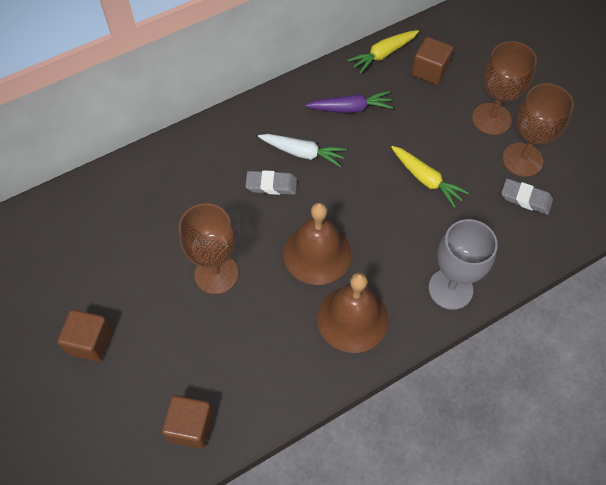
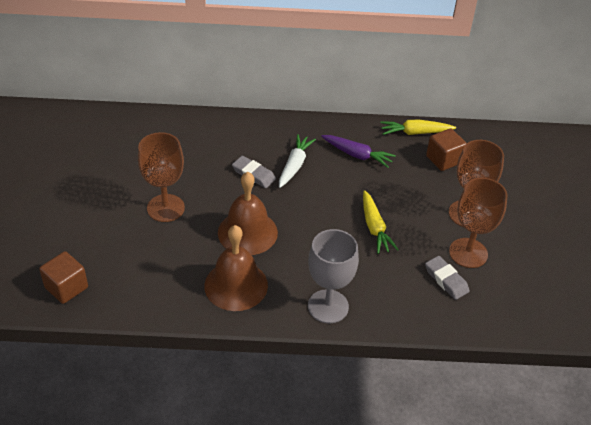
camera: 30 degrees right, 15 degrees down
brown cube [57,309,112,362] -> none
white carrot [258,134,347,167] -> white carrot turned 120 degrees counterclockwise [279,134,316,188]

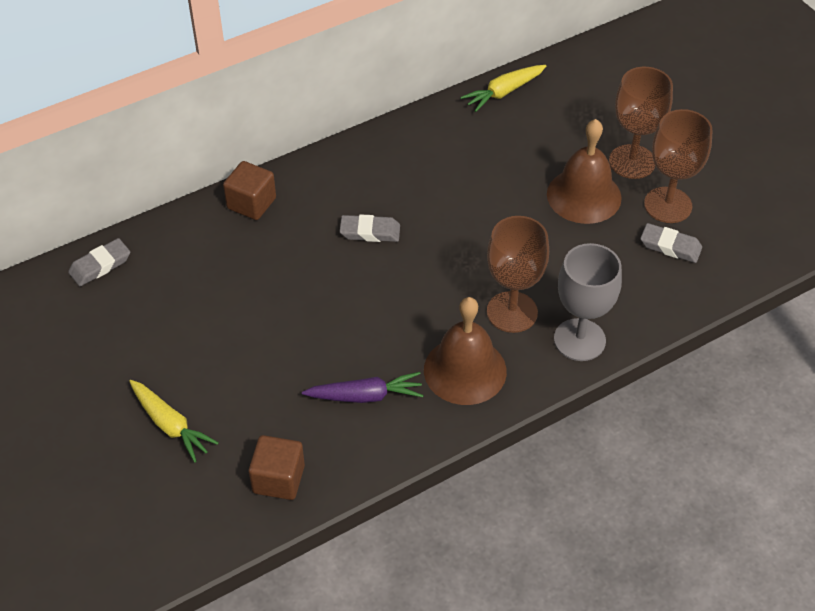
camera: 30 degrees left, 5 degrees up
brown goblet [138,132,185,222] -> brown goblet moved to [487,216,549,333]
brown bell [218,172,278,255] -> brown bell moved to [547,119,622,224]
white carrot [279,134,316,188] -> none
purple carrot [321,135,396,168] -> purple carrot moved to [302,372,423,403]
yellow carrot [363,190,399,254] -> yellow carrot moved to [129,380,219,463]
brown cube [426,128,467,171] -> brown cube moved to [223,161,276,220]
none -> grey eraser [68,238,130,286]

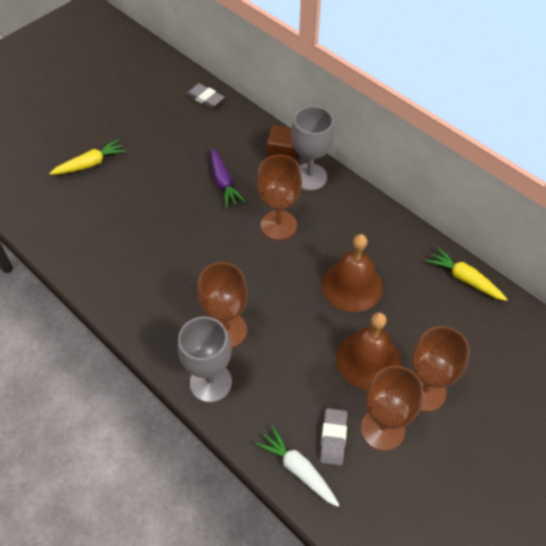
camera: 75 degrees right, 5 degrees up
yellow carrot [129,380,219,463] -> yellow carrot turned 150 degrees counterclockwise [49,139,126,175]
brown cube [249,435,305,500] -> none
purple carrot [302,372,423,403] -> purple carrot moved to [211,148,245,208]
grey eraser [340,214,400,242] -> brown goblet [257,155,302,240]
brown bell [424,297,507,405] -> brown bell moved to [322,234,383,312]
none -> white carrot [255,426,339,507]
none -> grey goblet [291,106,334,191]

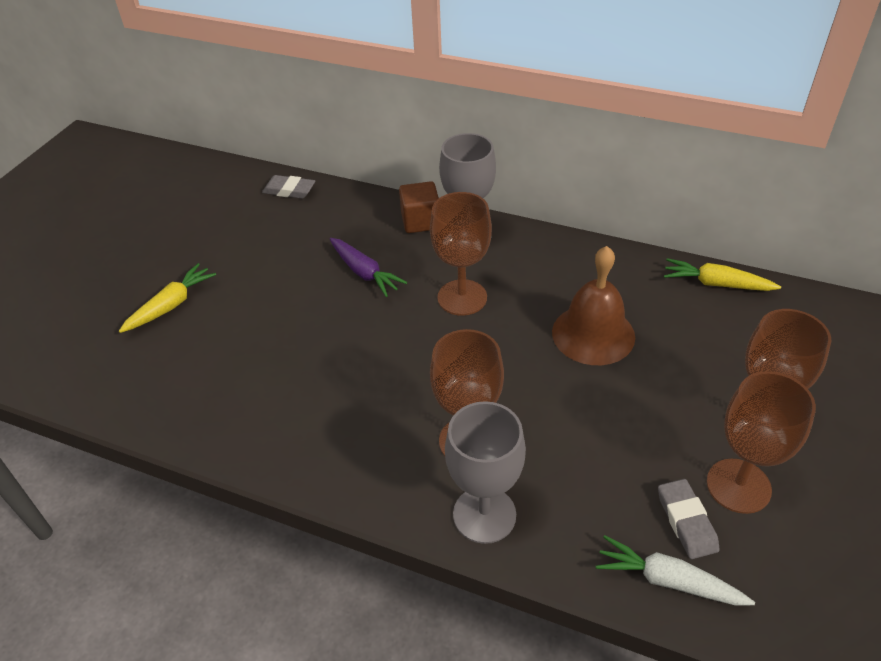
camera: 20 degrees left, 10 degrees down
brown bell [336,312,401,390] -> none

